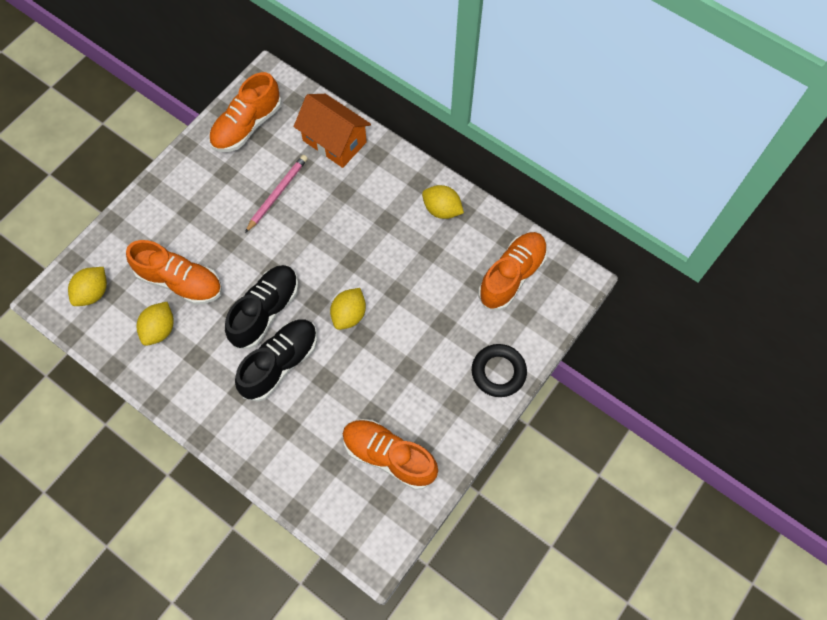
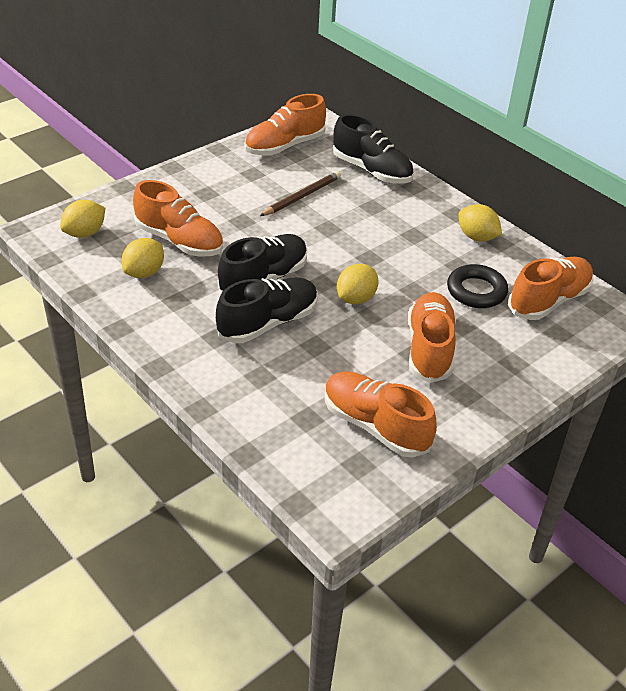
camera: 10 degrees right, 25 degrees down
pink pencil [245,155,308,233] -> brown pencil [260,171,341,216]
orange house [294,94,371,168] -> black shoe [333,114,414,184]
black ring [472,344,527,397] -> black ring moved to [447,264,508,308]
none -> orange shoe [408,292,456,383]

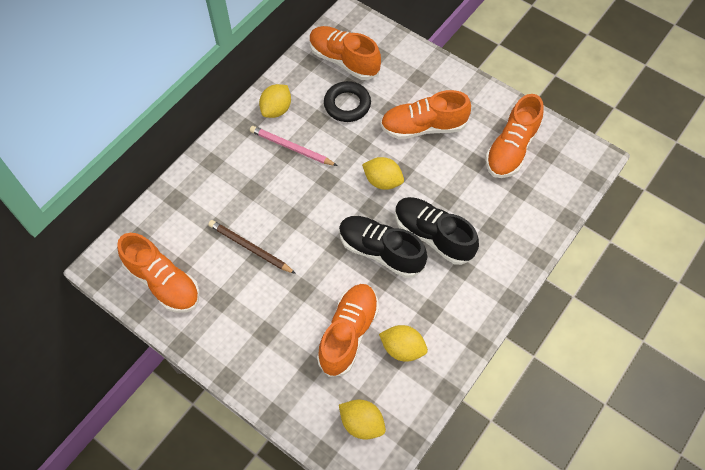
camera: 100 degrees left, 20 degrees up
black shoe [333,114,414,184] -> none
none -> pink pencil [250,126,337,166]

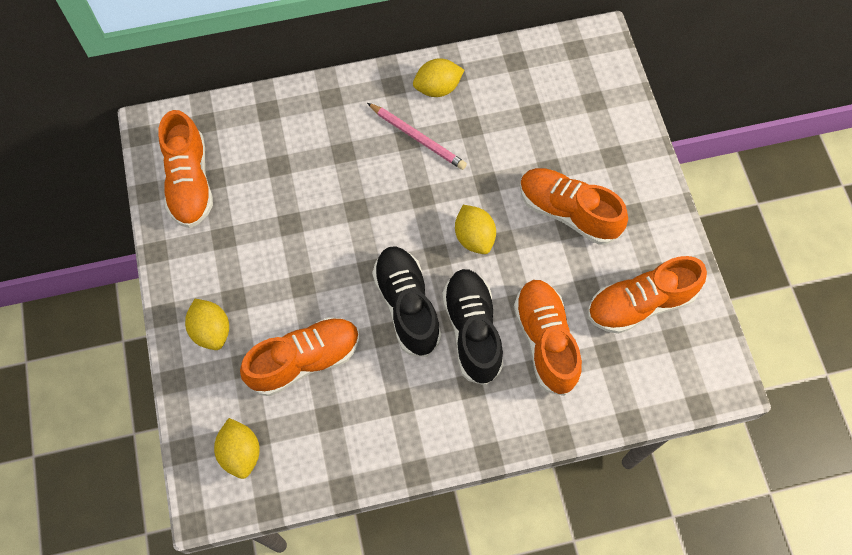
camera: 40 degrees right, 5 degrees up
brown pencil [208,220,296,274] -> none
pink pencil [250,126,337,166] -> pink pencil turned 150 degrees clockwise [367,103,467,170]
orange shoe [309,26,381,80] -> orange shoe moved to [514,280,582,396]
black ring [324,81,371,122] -> none
yellow lemon [379,325,428,362] -> yellow lemon moved to [185,299,229,350]

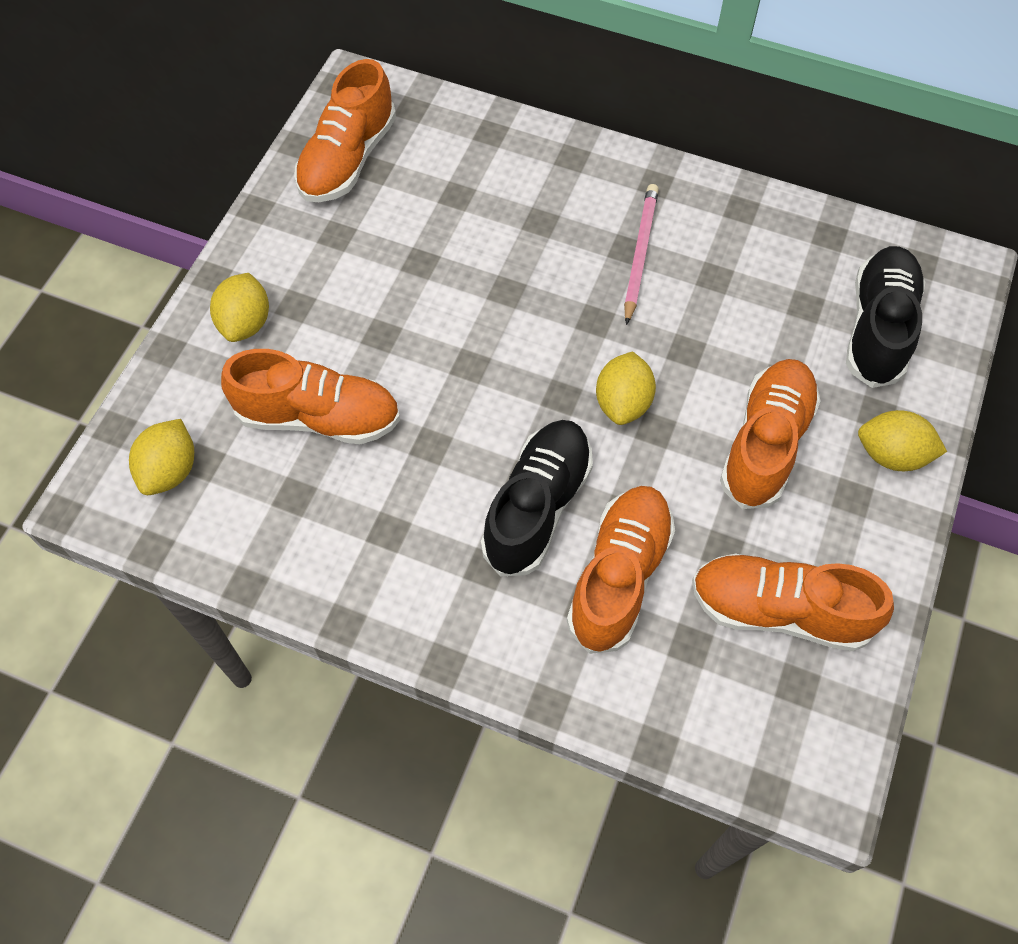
camera: 35 degrees right, 5 degrees down
pink pencil [367,103,467,170] -> pink pencil turned 150 degrees counterclockwise [624,184,659,325]
black shoe [372,246,441,357] -> black shoe moved to [846,246,925,388]
yellow lemon [413,58,464,97] -> yellow lemon moved to [858,410,947,471]
orange shoe [520,168,628,245] -> orange shoe turned 45 degrees clockwise [720,359,820,509]

